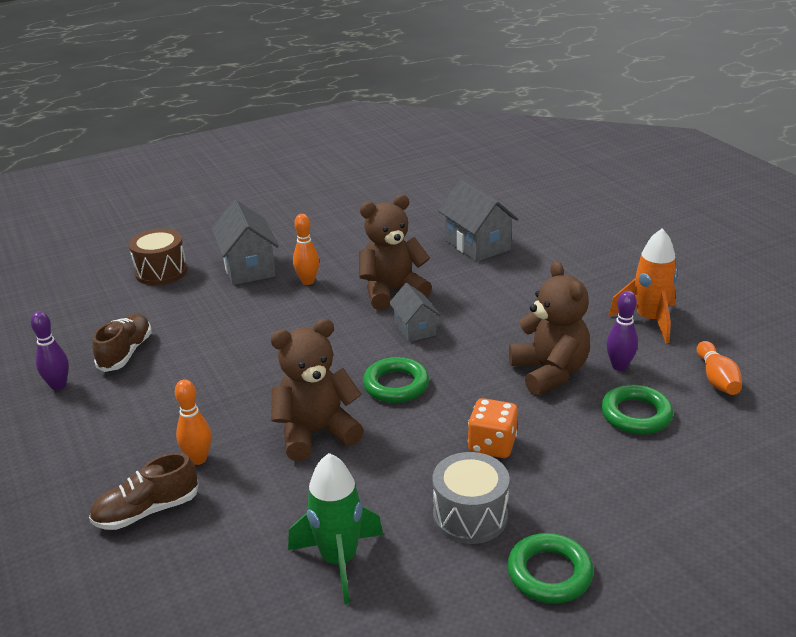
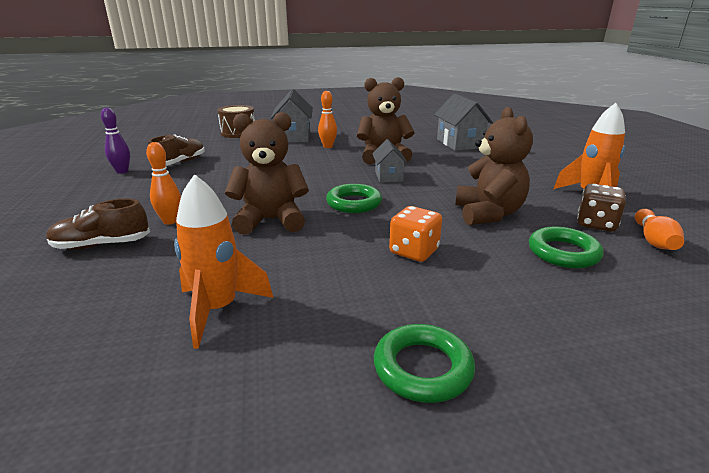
camera: 15 degrees right, 5 degrees down
green rocket [288,453,383,605] -> orange rocket [174,174,273,349]
grey drum [433,452,510,544] -> none
purple bowling pin [606,291,638,371] -> none
none -> brown dice [577,184,626,232]

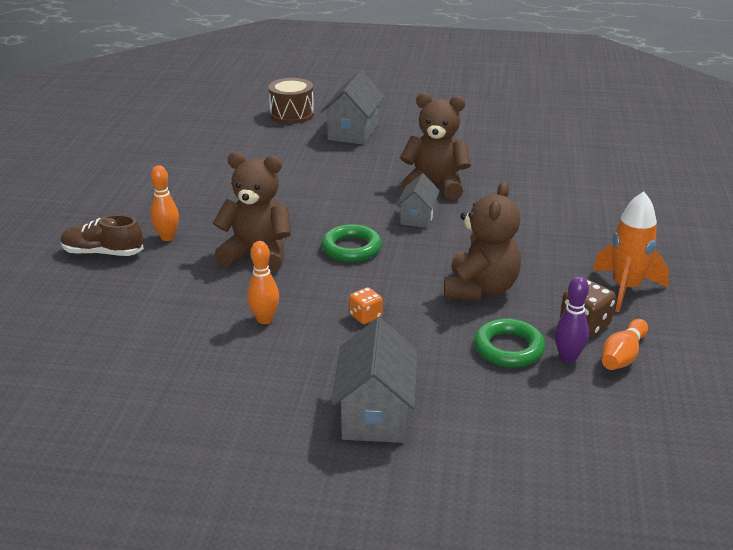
camera: 20 degrees right, 5 degrees up
purple bowling pin [101,108,130,174] -> purple bowling pin moved to [555,276,589,363]
brown shoe [148,134,205,166] -> none
orange rocket [174,174,273,349] -> none
orange bowling pin [318,91,337,148] -> orange bowling pin moved to [247,241,279,324]
green ring [374,324,475,403] -> none
orange dice [389,206,442,262] -> orange dice [349,287,382,324], size x0.65
grey house [434,94,493,151] -> grey house moved to [332,318,417,443]

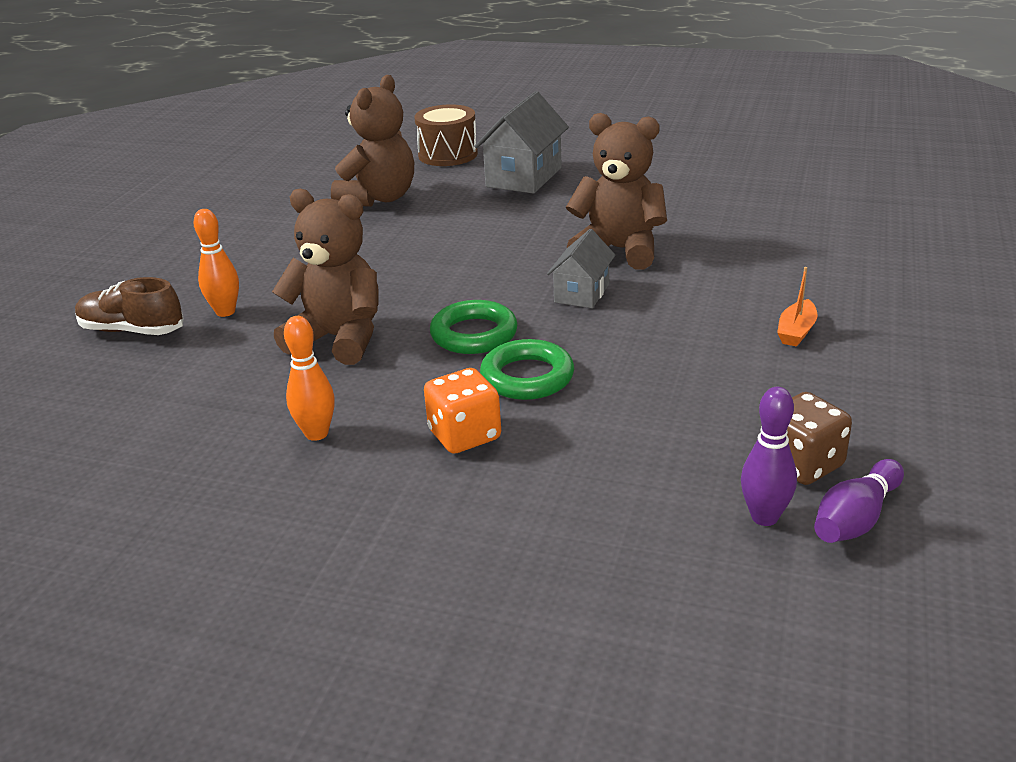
camera: 10 degrees right, 0 degrees up
grey house [332,318,417,443] -> none
orange dice [349,287,382,324] -> orange dice [424,368,501,454], size x1.54
brown teddy bear [444,181,521,300] -> brown teddy bear moved to [331,75,414,207]
green ring [474,318,545,368] -> green ring moved to [480,339,574,400]
orange rocket [593,191,669,312] -> none
orange bowling pin [602,319,648,370] -> purple bowling pin [814,459,904,543]
none -> orange boat [777,267,817,347]

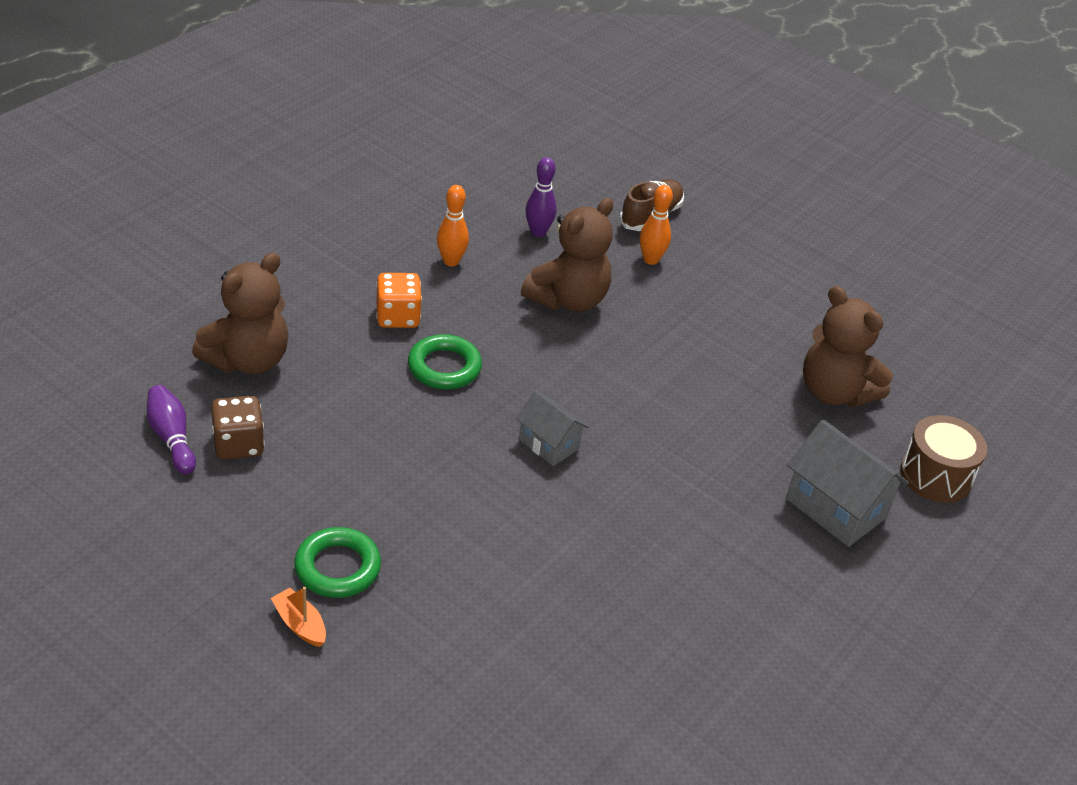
camera: 105 degrees right, 10 degrees up
green ring [430,300,518,354] -> green ring moved to [294,527,381,598]
brown teddy bear [566,113,667,270] -> brown teddy bear moved to [192,253,289,374]
purple bowling pin [741,387,797,526] -> purple bowling pin moved to [526,157,557,237]
orange boat [777,267,817,347] -> orange boat moved to [271,587,326,647]

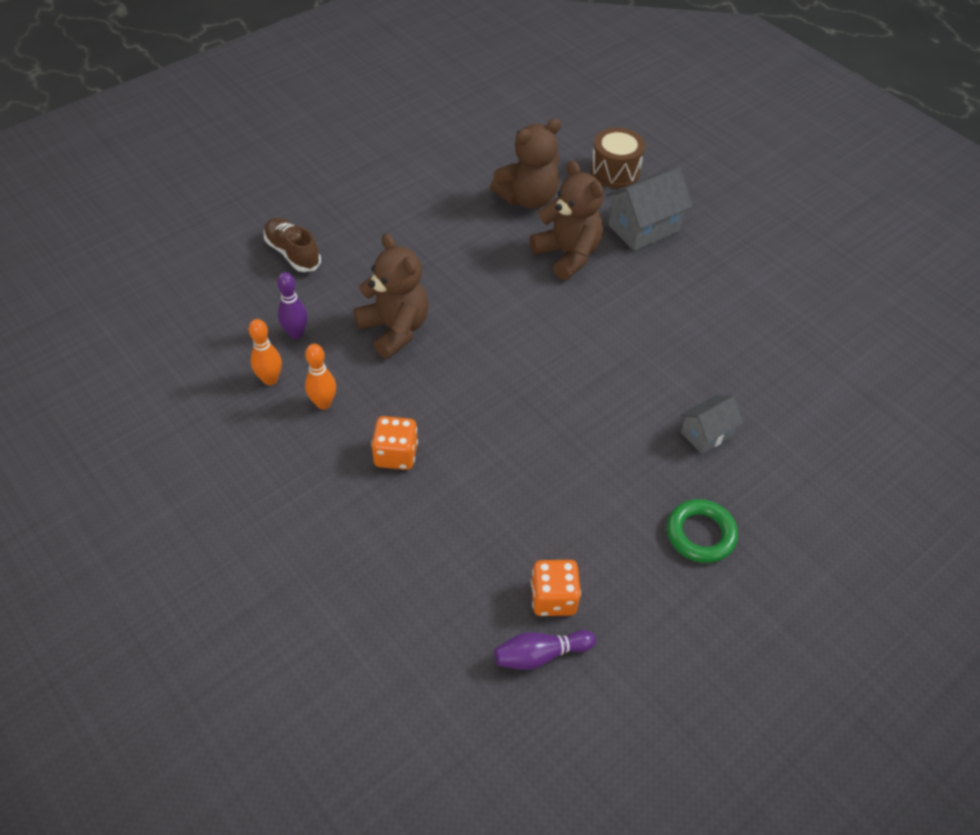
camera: 75 degrees left, 10 degrees up
brown teddy bear [192,253,289,374] -> brown teddy bear moved to [529,160,604,280]
brown dice [211,396,265,460] -> orange dice [531,560,581,616]
orange boat [271,587,326,647] -> none
green ring [408,334,482,390] -> none
grey house [516,391,588,466] -> grey house moved to [681,395,744,454]
orange bowling pin [640,185,673,265] -> orange bowling pin moved to [249,319,282,385]

